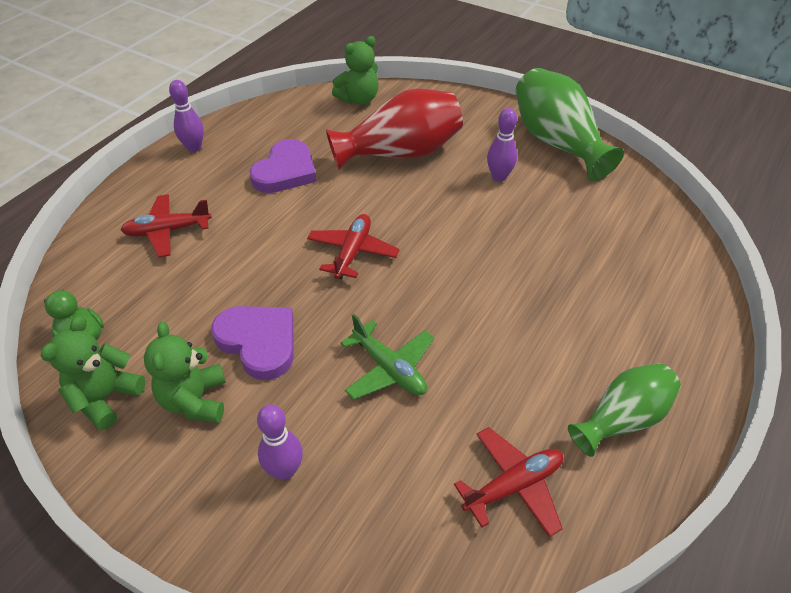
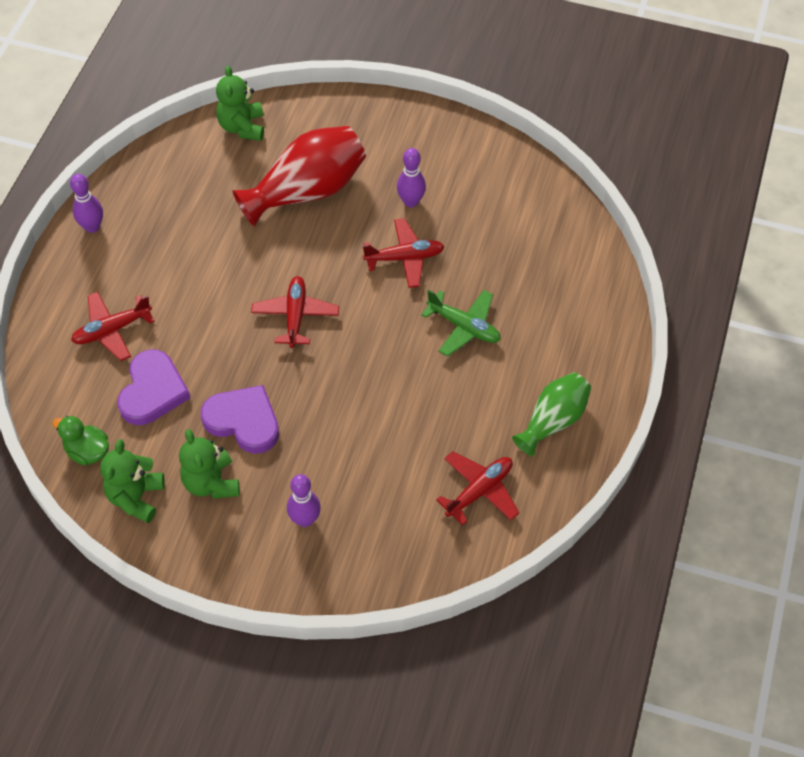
camera: 15 degrees left, 10 degrees up
purple heart [250,139,317,193] -> purple heart moved to [117,350,190,425]
green teddy bear [332,36,379,105] -> green teddy bear turned 135 degrees clockwise [216,66,264,141]
green plane [340,314,434,400] -> green plane moved to [421,290,501,357]
green vase [515,68,624,181] -> none
none -> red plane [362,218,445,288]

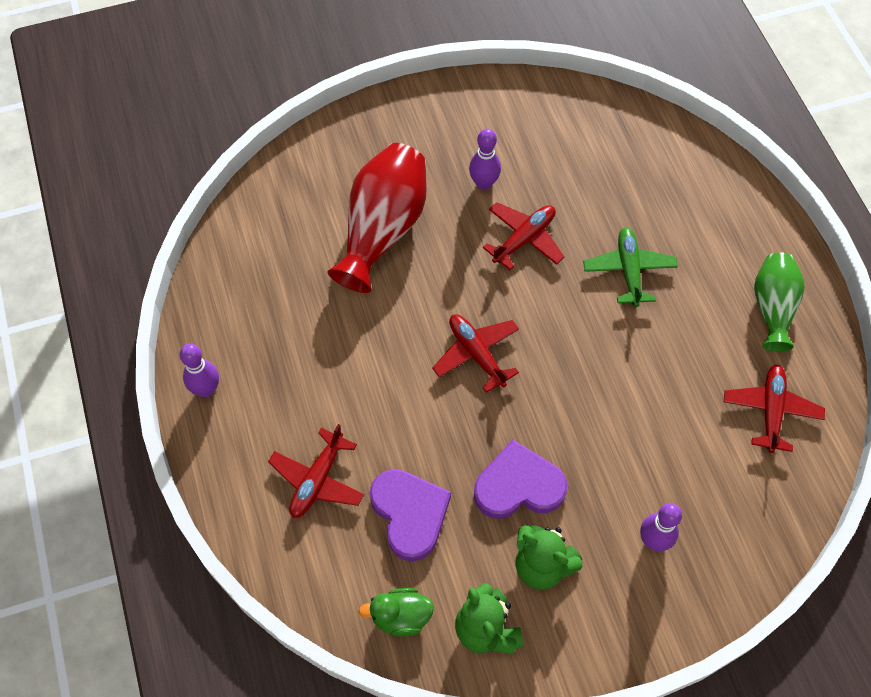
camera: 35 degrees left, 5 degrees up
green teddy bear [216,66,264,141] -> none
green plane [421,290,501,357] -> green plane turned 90 degrees counterclockwise [583,227,678,307]

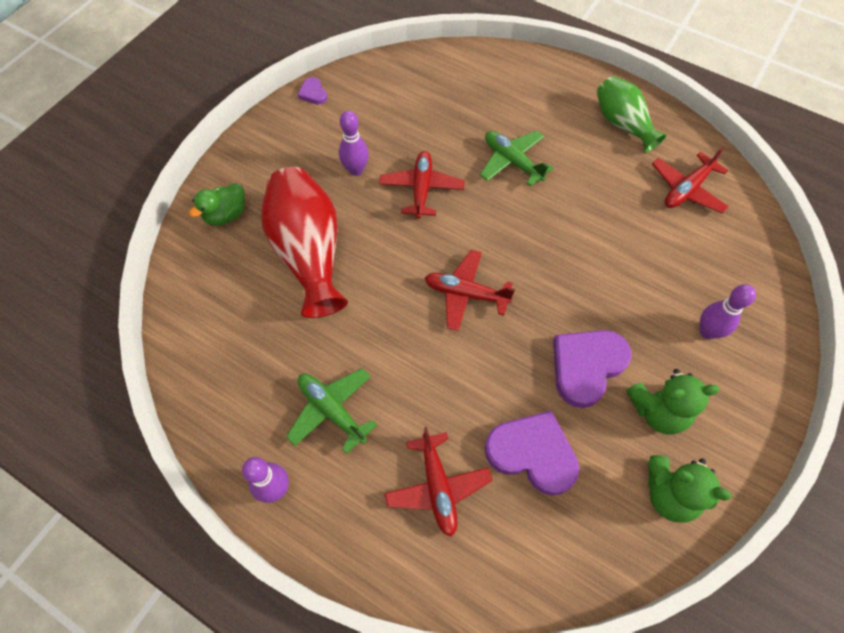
camera: 40 degrees left, 0 degrees up
green duck [358,588,434,637] -> green duck moved to [189,183,245,226]
red plane [724,364,825,453] -> red plane turned 105 degrees counterclockwise [652,147,729,213]
none -> green plane [286,368,377,454]
none -> purple heart [298,77,327,105]

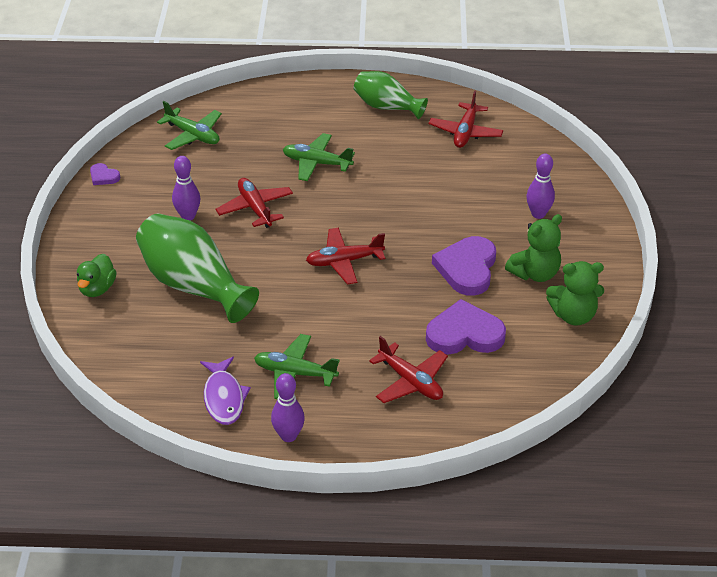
camera: 30 degrees left, 20 degrees down
red vase [261,167,348,318] -> green vase [136,213,259,323]
none -> green plane [157,101,222,150]
none -> purple fish [200,357,251,425]

